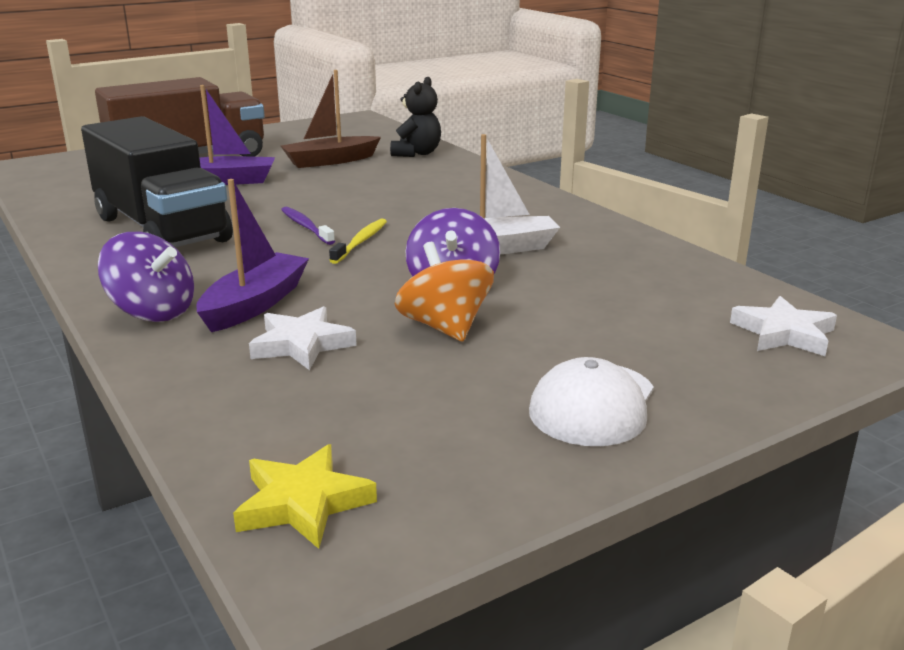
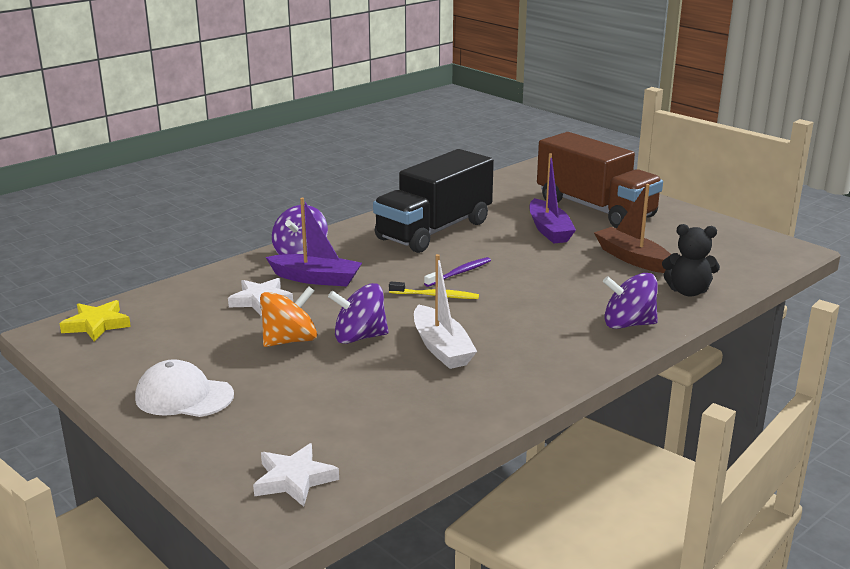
camera: 80 degrees right, 0 degrees up
none -> purple spinning top [603,273,658,329]

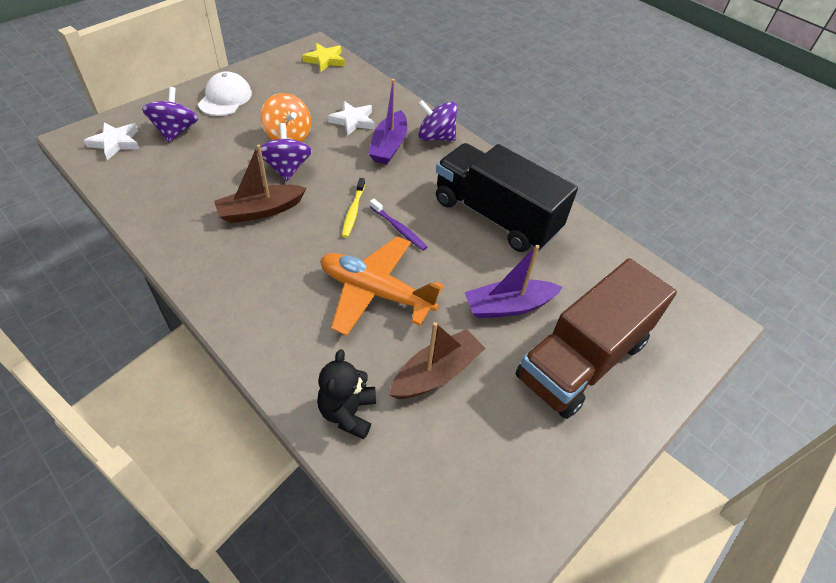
camera: 85 degrees right, 25 degrees up
white boat [414,254,477,369] -> brown boat [214,144,307,223]
purple spinning top [603,273,658,329] -> purple spinning top moved to [142,87,198,143]
none -> orange plane [321,236,444,336]

